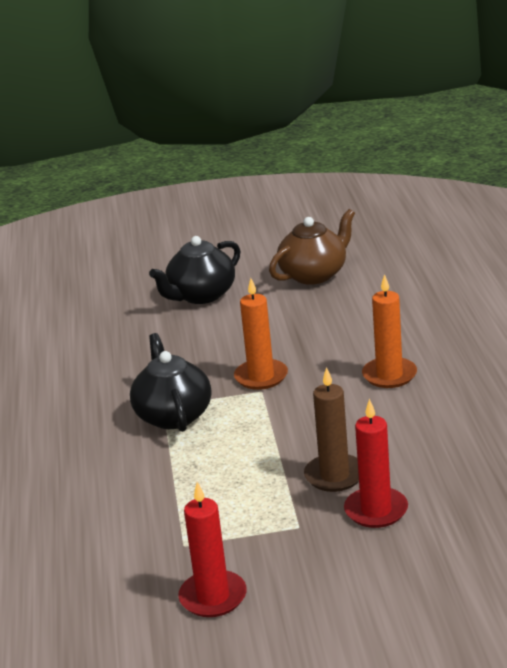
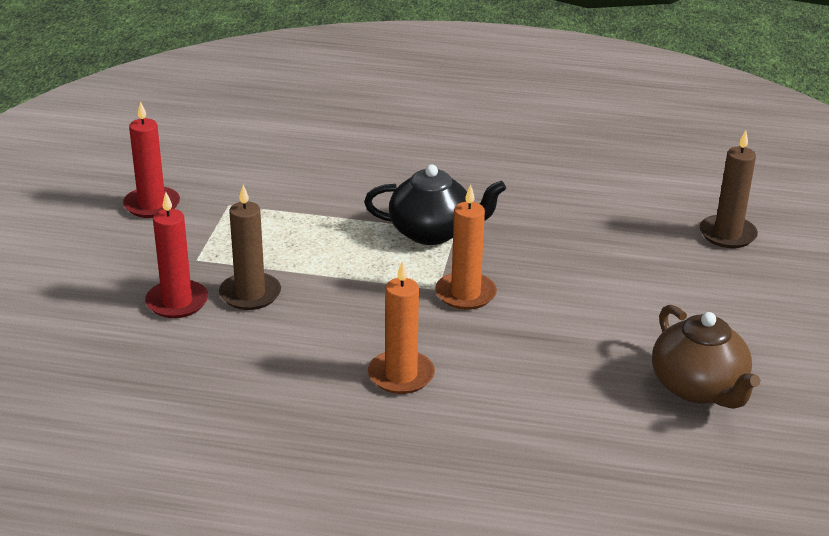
camera: 105 degrees right, 5 degrees up
black teapot [149,236,240,304] -> none
none -> brown candle [699,130,758,248]

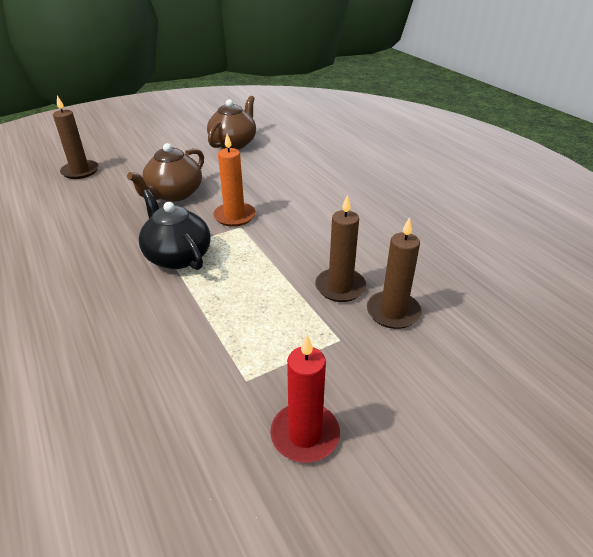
camera: 130 degrees left, 5 degrees up
red candle [145,192,208,318] -> brown candle [367,217,422,329]
orange candle [368,260,435,394] -> none
none -> brown teapot [127,143,204,202]

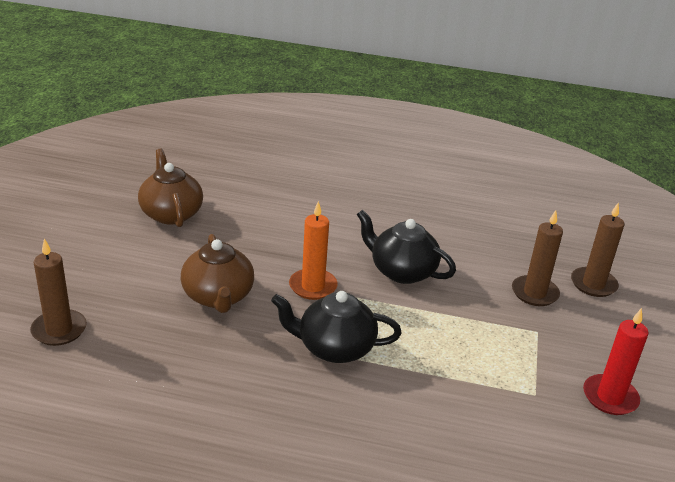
camera: 50 degrees left, 5 degrees down
brown candle [315,195,367,302] -> brown candle moved to [571,202,625,297]
none -> black teapot [357,210,456,284]

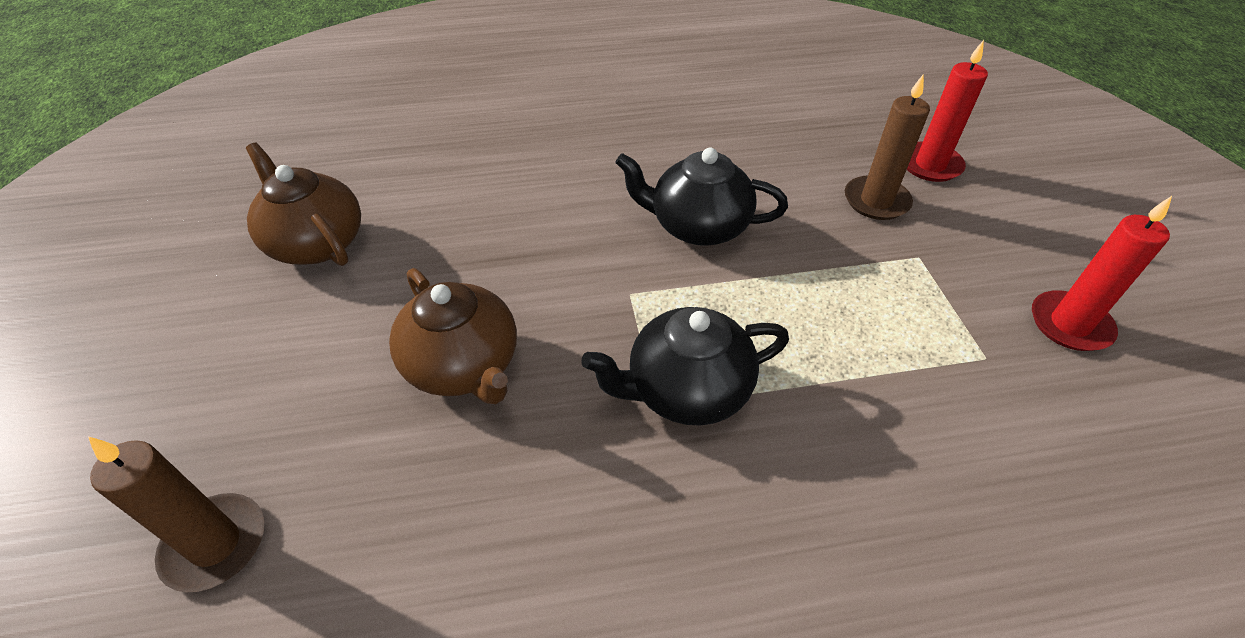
camera: 20 degrees left, 15 degrees up
orange candle [289,201,338,300] -> none
brown candle [571,202,625,297] -> red candle [907,40,988,182]

